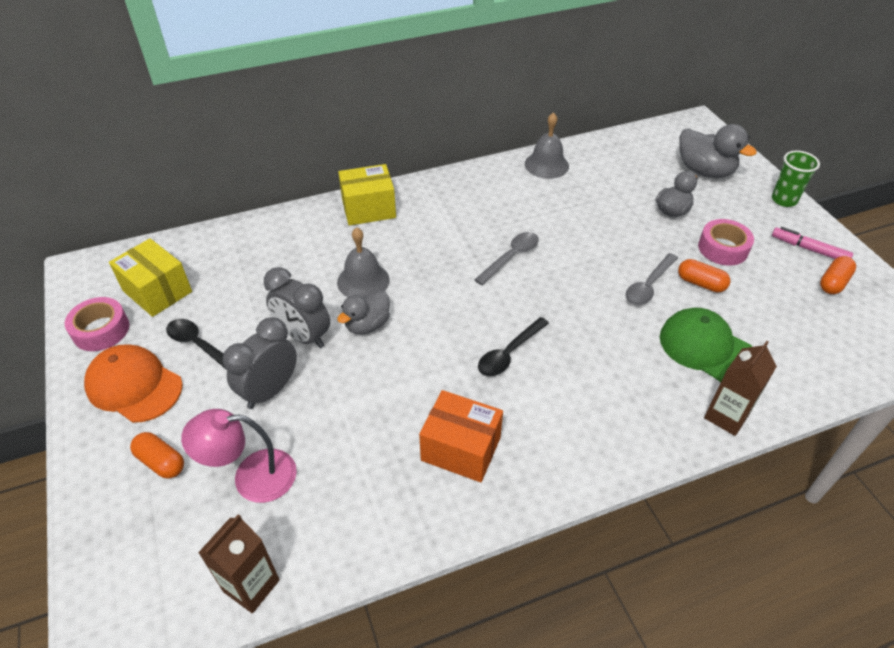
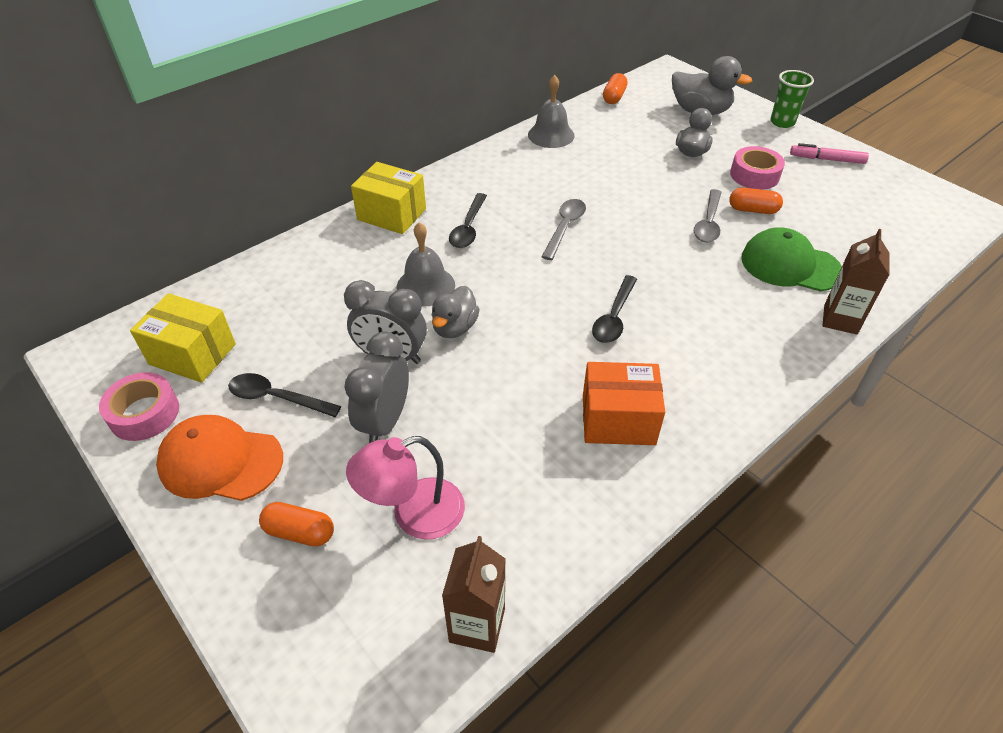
camera: 20 degrees left, 0 degrees up
yellow box [338,164,396,226] -> yellow box turned 60 degrees clockwise [351,162,426,234]
orange capsule [820,256,856,294] -> orange capsule moved to [603,73,628,104]
none -> black spoon [449,193,487,248]

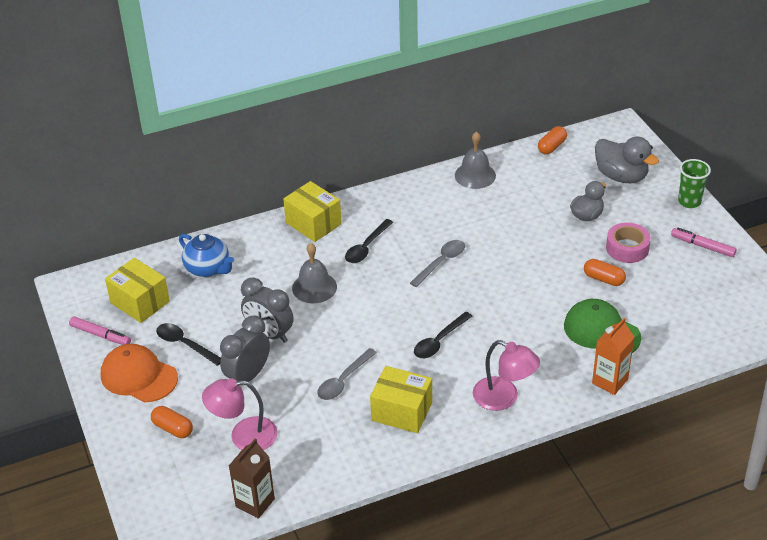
camera: 20 degrees right, 5 degrees down
pink tape [99,372,179,441] -> pink marker [69,316,131,345]
grey duck [432,286,480,338] -> none
orange box [583,362,665,445] -> yellow box [370,366,432,433]
grey spoon [694,189,722,242] -> grey spoon moved to [317,348,377,400]
brown carton [823,229,889,334] -> orange carton [592,318,635,395]
none -> blue teapot [179,234,234,277]
none -> pink lamp [473,340,540,411]

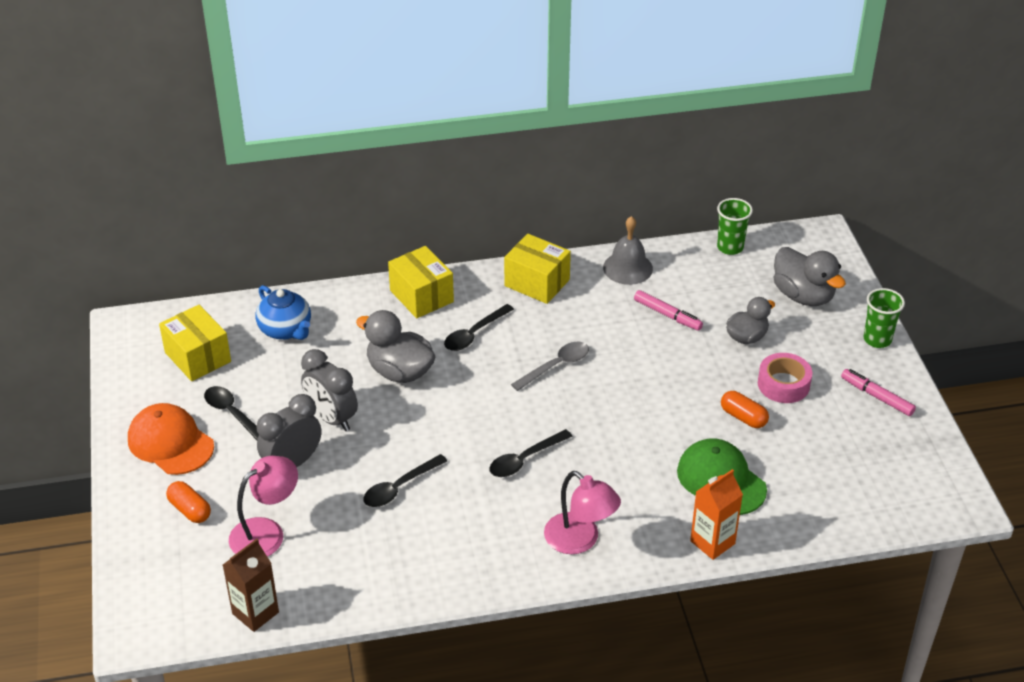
camera: 10 degrees right, 0 degrees up
pink marker [69,316,131,345] -> pink marker moved to [634,290,703,331]
pink lamp [202,378,278,450] -> pink lamp turned 135 degrees clockwise [229,456,298,557]
grey bell [292,243,337,303] -> grey duck [356,310,435,383]
grey spoon [317,348,377,400] -> black spoon [363,454,447,507]
yellow box [370,366,432,433] -> yellow box moved to [504,234,571,304]
orange capsule [538,126,567,154] -> green cup [717,198,753,255]

